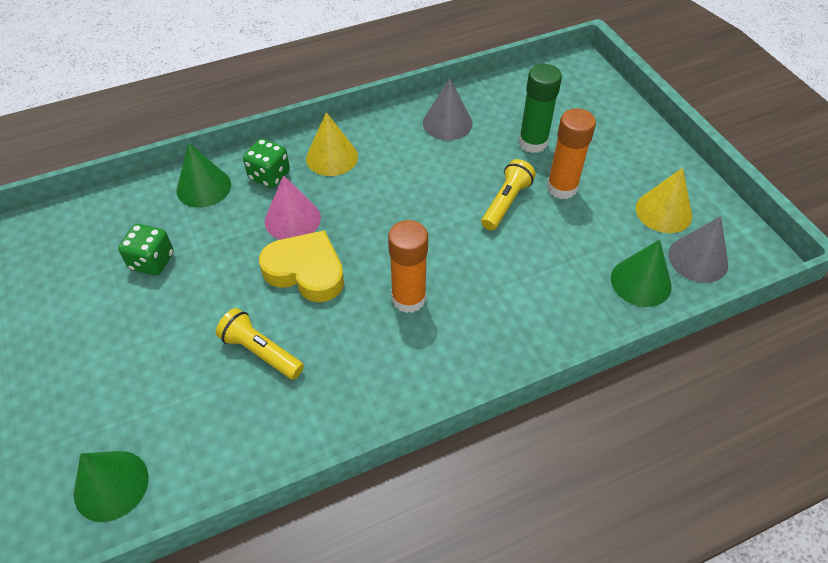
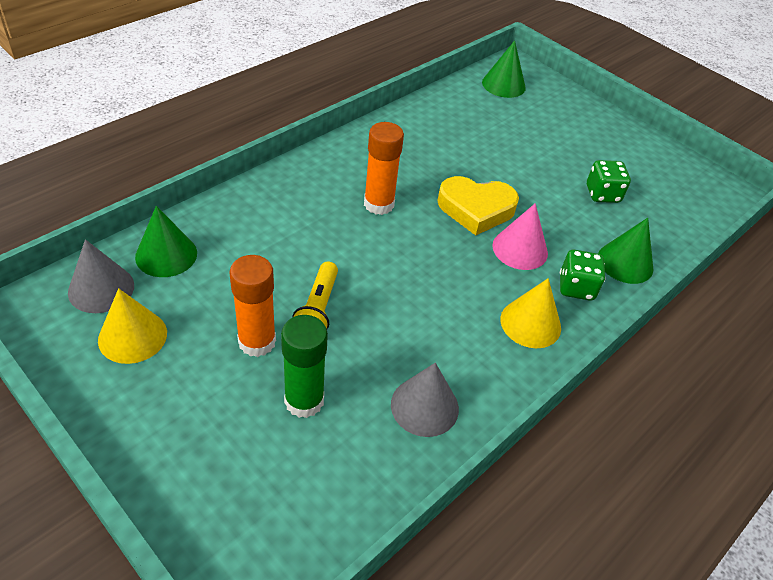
camera: 155 degrees right, 5 degrees down
yellow flashlight [216,308,304,380] -> none

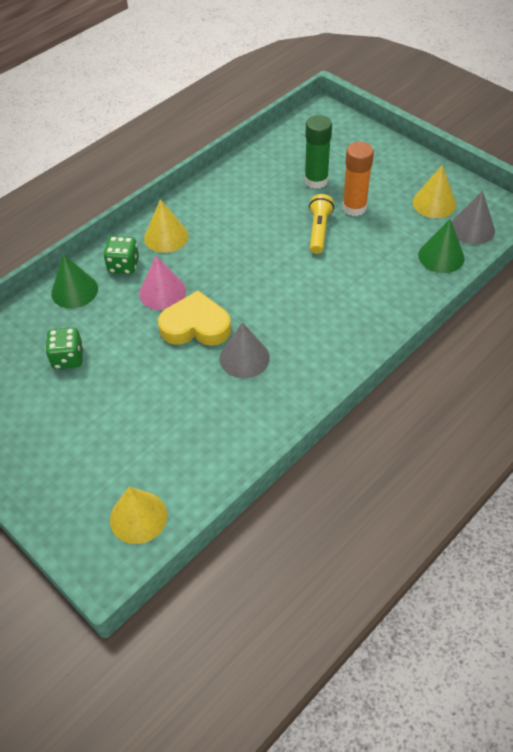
camera: 175 degrees left, 5 degrees up
orange glue stick [364,122,404,215] -> none
grey cone [391,363,459,437] -> grey cone moved to [220,322,270,378]
green cone [482,40,526,98] -> yellow cone [110,487,167,544]

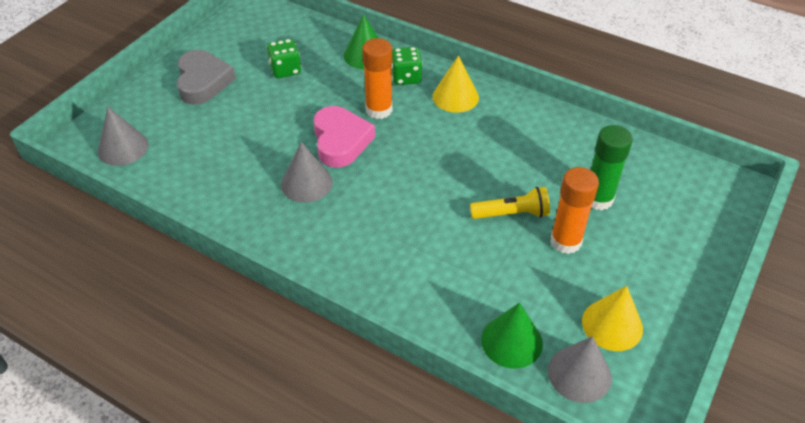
camera: 75 degrees right, 5 degrees down
yellow cone [110,487,167,544] -> grey cone [98,106,149,166]
pink cone [139,256,186,310] -> orange glue stick [362,38,392,119]
yellow heart [158,291,231,346] -> pink heart [313,106,375,167]
none -> grey heart [176,50,236,104]

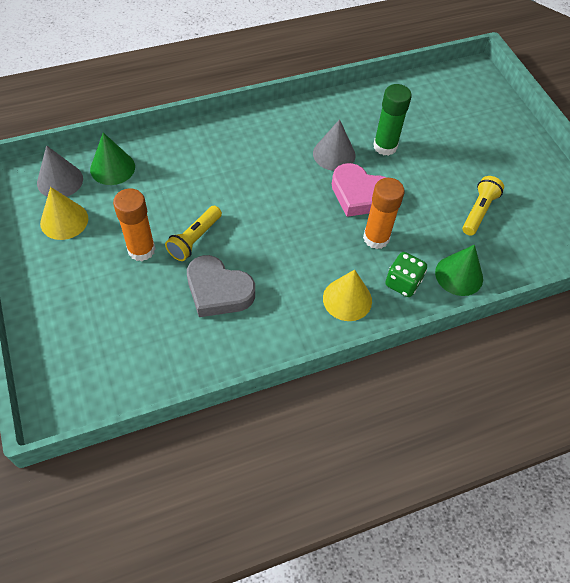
camera: 125 degrees right, 10 degrees up
grey cone [98,106,149,166] -> none
grey heart [176,50,236,104] -> grey heart moved to [187,255,255,317]
green dice [267,39,302,78] -> yellow flashlight [462,176,504,235]
green glue stick [591,125,633,210] -> green glue stick moved to [373,84,412,156]

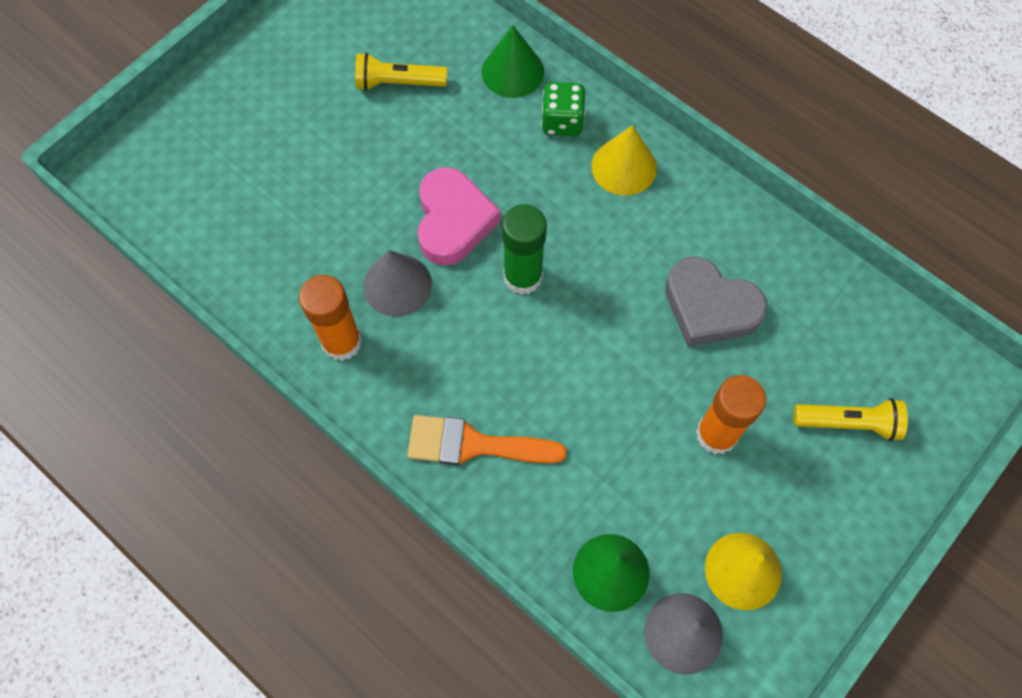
camera: 115 degrees left, 10 degrees up
yellow flashlight [165,206,222,261] -> yellow flashlight moved to [793,398,908,441]
grey heart [187,255,255,317] -> grey heart turned 120 degrees clockwise [665,256,767,346]
orange glue stick [363,178,405,249] -> orange glue stick moved to [299,275,362,361]
green glue stick [373,84,412,156] -> green glue stick moved to [502,204,547,295]
none -> orange brush [407,415,567,465]

